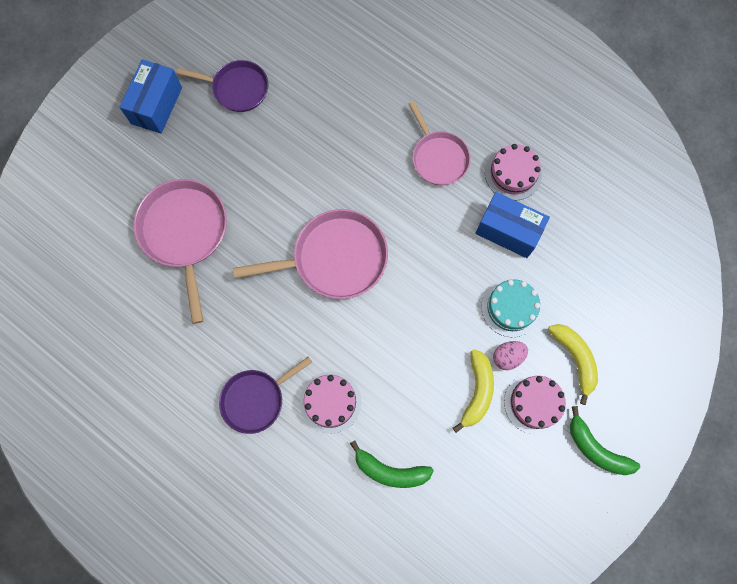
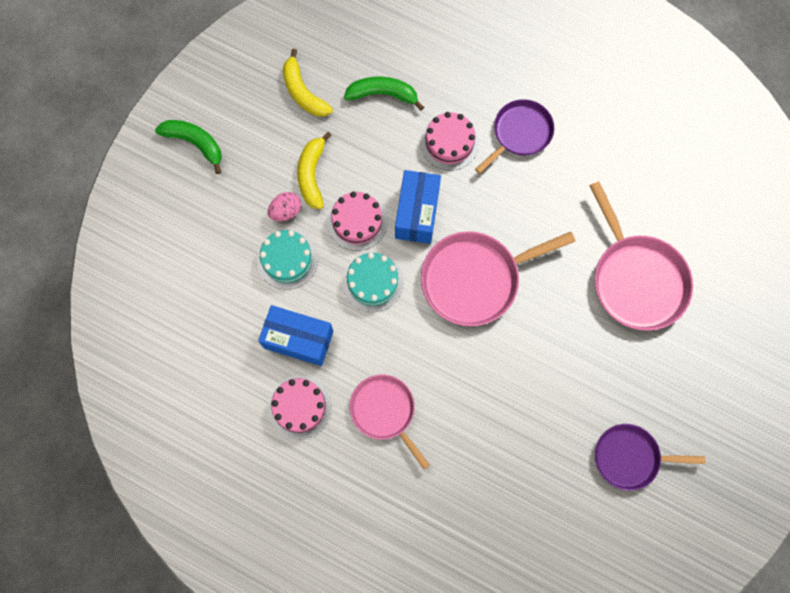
camera: 170 degrees right, 0 degrees up
blue box [119,59,182,134] -> blue box moved to [395,170,441,244]
pink cake [504,373,566,435] -> pink cake moved to [327,192,388,251]
yellow banana [548,324,598,405] -> yellow banana moved to [283,49,333,116]
none -> turquoise cake [342,252,404,312]

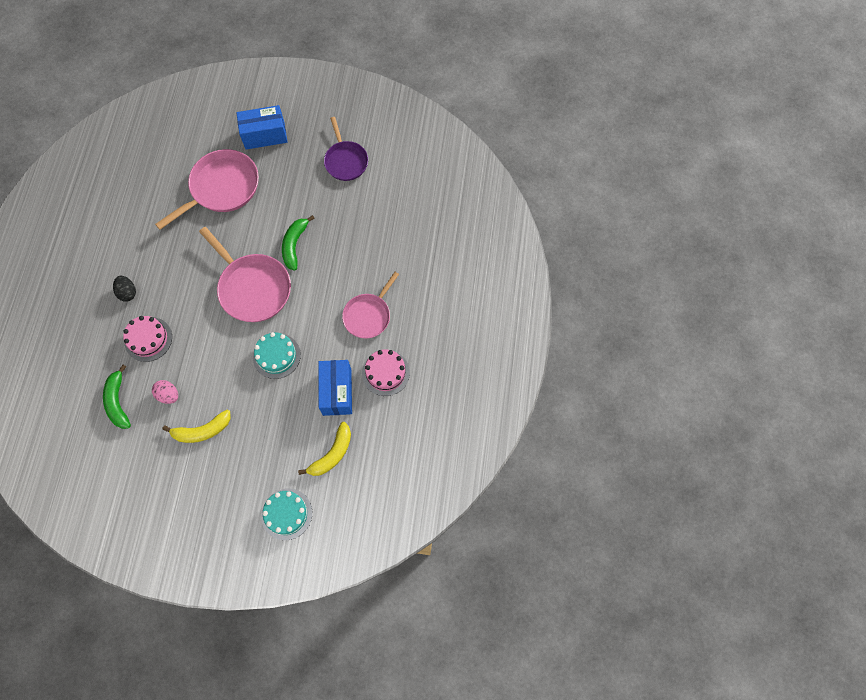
camera: 110 degrees left, 5 degrees down
green banana [155,120,222,174] -> green banana moved to [282,215,315,271]
turquoise cake [257,230,318,289] -> turquoise cake moved to [261,489,312,540]
pink egg [268,192,301,221] -> pink egg moved to [152,380,178,404]
yellow banana [283,49,333,116] -> yellow banana moved to [298,422,351,476]
pink cake [327,192,388,251] -> none
blue box [395,170,441,244] -> blue box moved to [237,105,287,150]
purple pan [475,99,554,174] -> black egg [113,276,136,302]

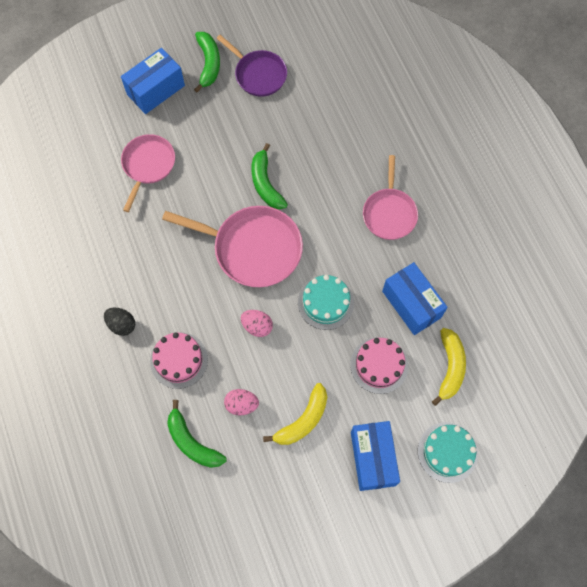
camera: 30 degrees left, 0 degrees up
pink pan [155,149,259,230] -> pink pan [121,134,175,212], size x0.64
pink cake [362,350,410,396] -> pink cake moved to [350,337,408,394]
none -> green banana [194,32,220,93]
none -> pink egg [241,310,273,337]
none -> blue box [351,421,400,491]

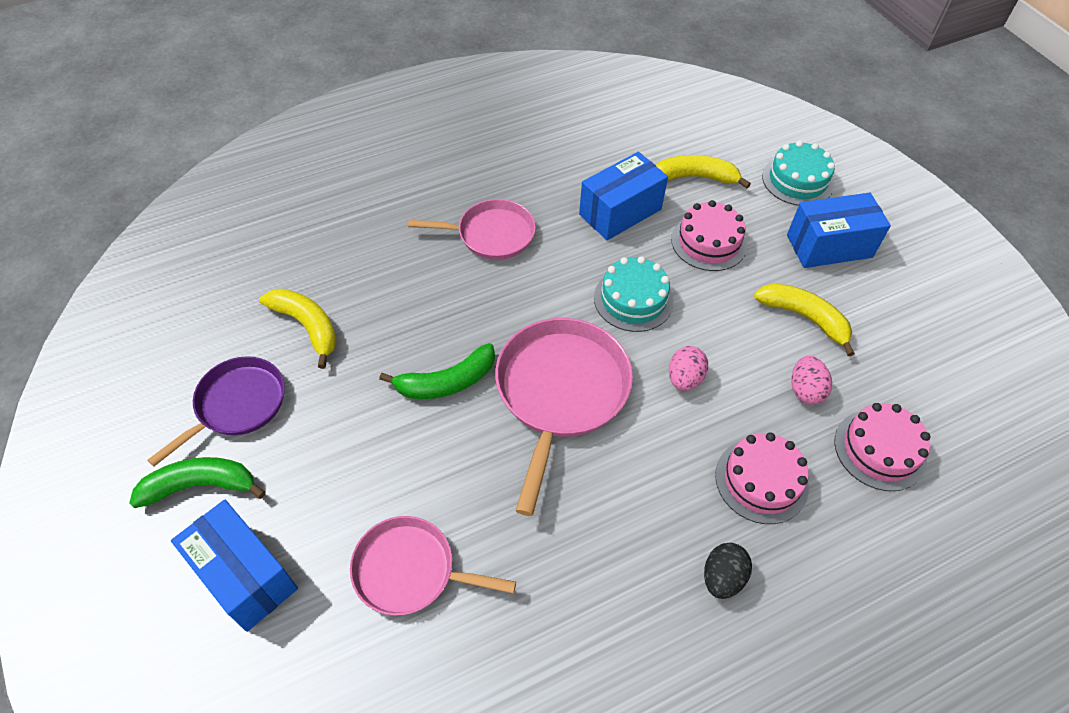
camera: 95 degrees left, 15 degrees down
green banana [167,400,227,468] -> pink cake [835,403,930,491]
none -> yellow banana [259,289,337,369]

